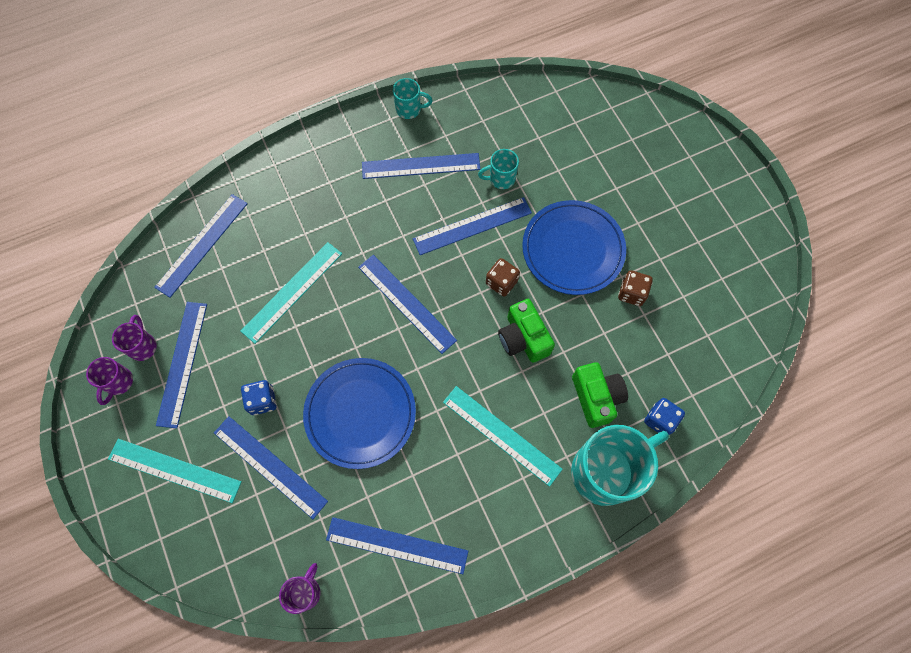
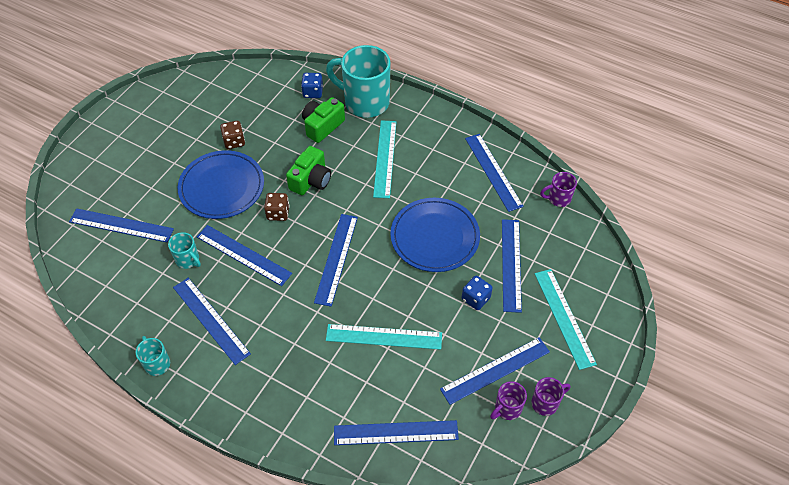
camera: 125 degrees left, 15 degrees down
none -> blue ruler [69,208,174,242]

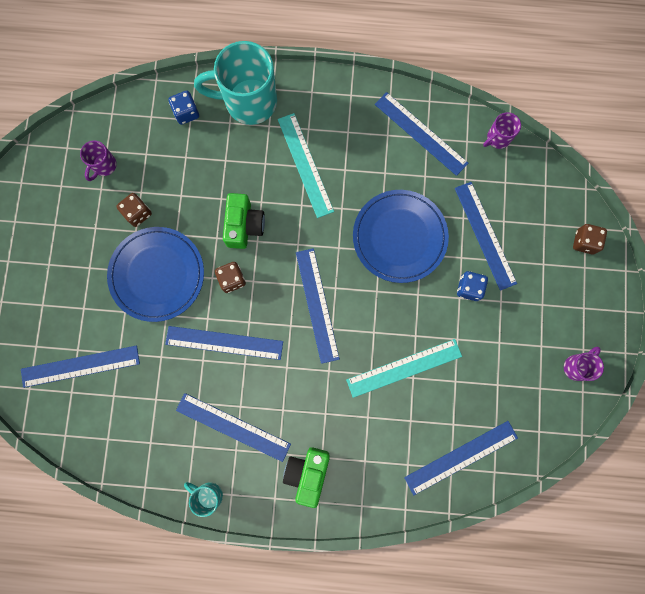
camera: 25 degrees left, 25 degrees up
turquoise mug [168,232,201,269] -> none
green camera [302,97,345,143] -> green camera moved to [283,447,330,508]
blue ruler [440,337,550,405] -> none
purple mug [490,381,527,420] -> purple mug moved to [80,141,117,181]
turquoise ruler [535,269,597,370] -> none
none -> brown dice [573,224,607,254]

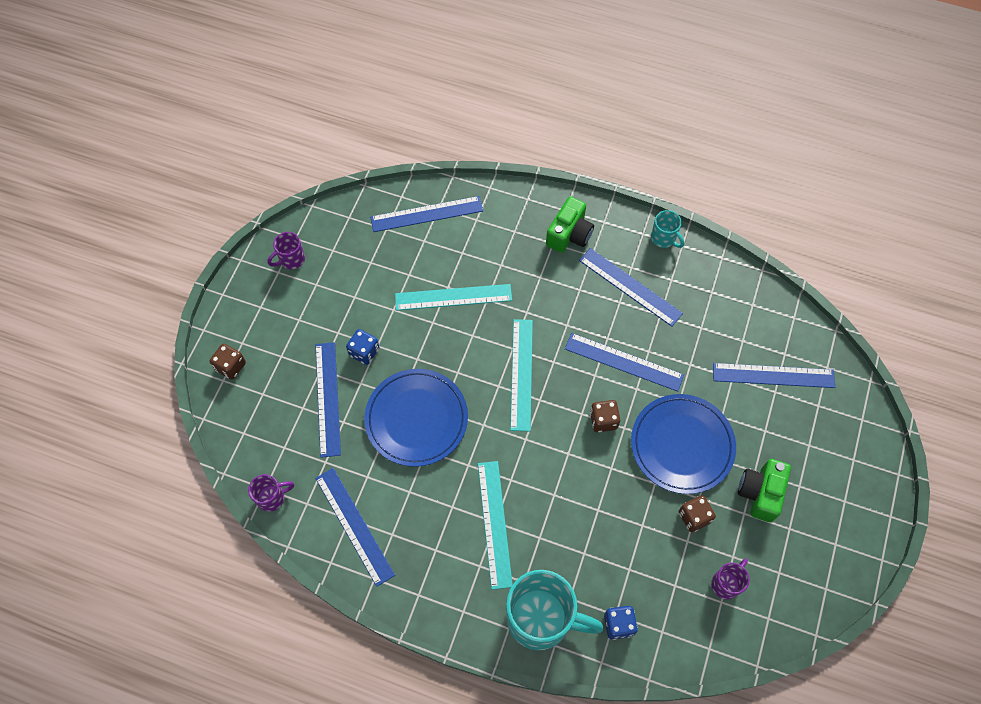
camera: 165 degrees left, 15 degrees down
green camera [223,193,265,249] -> green camera moved to [738,459,791,522]
blue ruler [296,248,340,364] -> turquoise ruler [510,319,533,431]

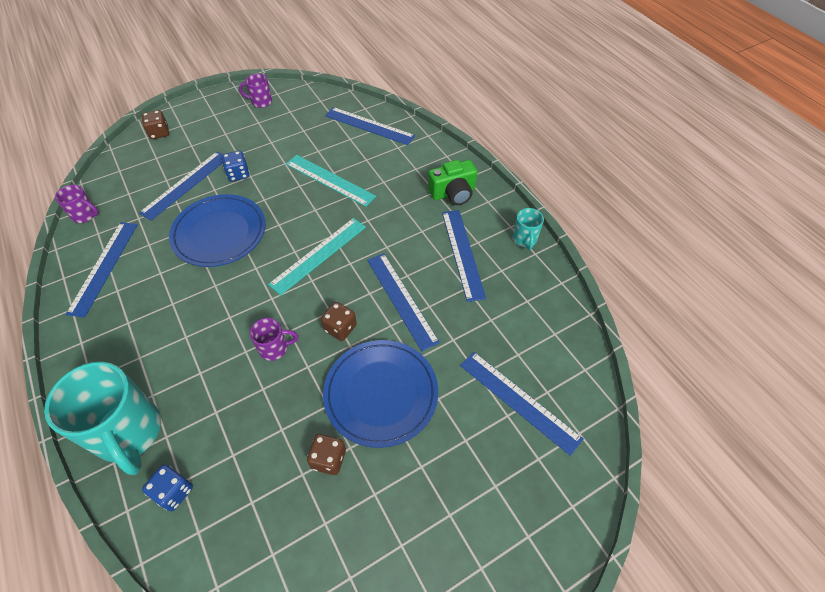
camera: 40 degrees right, 10 degrees down
turquoise ruler [478,461,513,590] -> none
purple mug [711,559,750,600] -> purple mug moved to [250,318,298,361]
green camera [738,459,791,522] -> none

